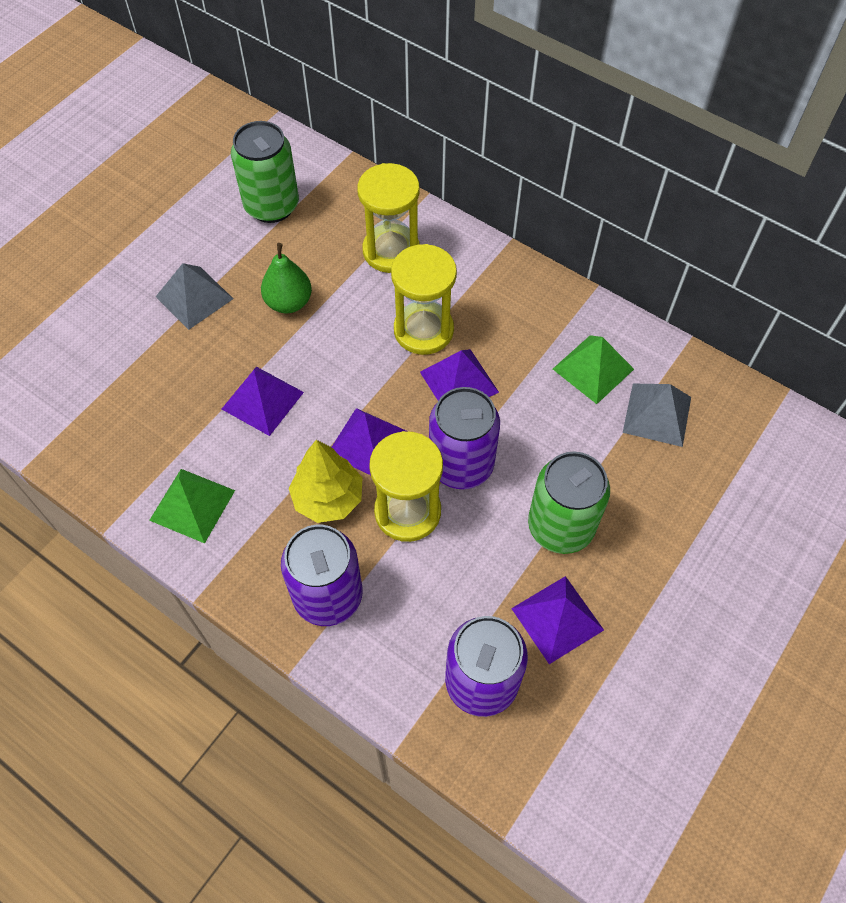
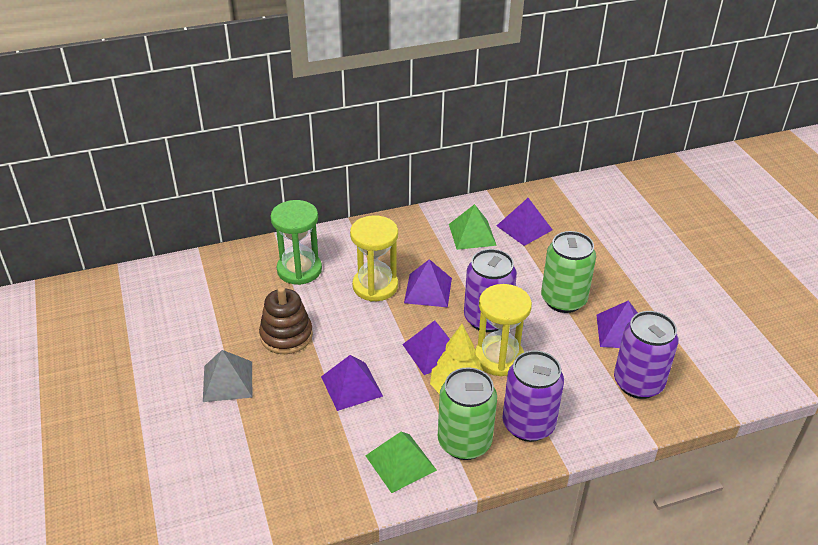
camera: 55 degrees left, 20 degrees down
green can [231,121,299,223] -> green can moved to [438,367,497,460]
green pear [261,243,312,313] -> brown stacking toy [259,287,313,354]
yellow hourglass [357,163,420,273] -> green hourglass [271,200,322,285]
grey pyramid [623,384,691,447] -> purple pyramid [497,198,552,246]

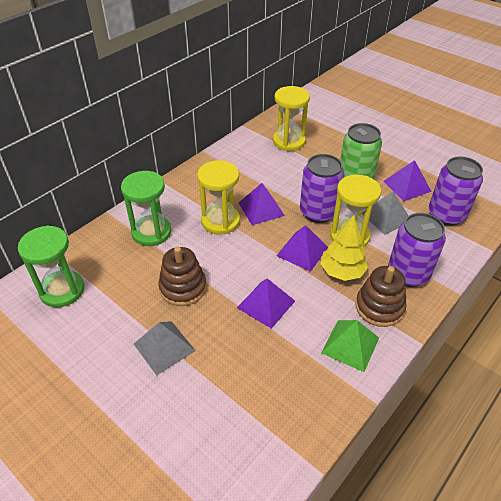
camera: 30 degrees left, 5 degrees up
green can [438,367,497,460] -> brown stacking toy [355,266,407,327]
green pyramid [449,204,497,250] -> none
purple pyramid [497,198,552,246] -> yellow hourglass [273,86,310,151]
none -> green hourglass [18,226,84,307]
none -> grey pyramid [362,191,409,235]

